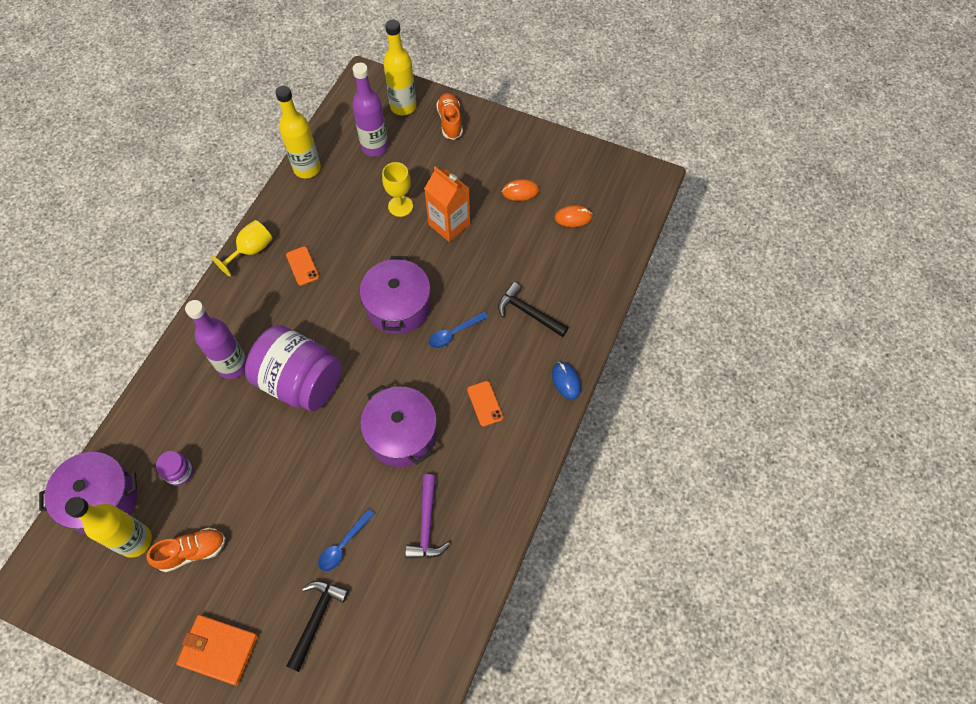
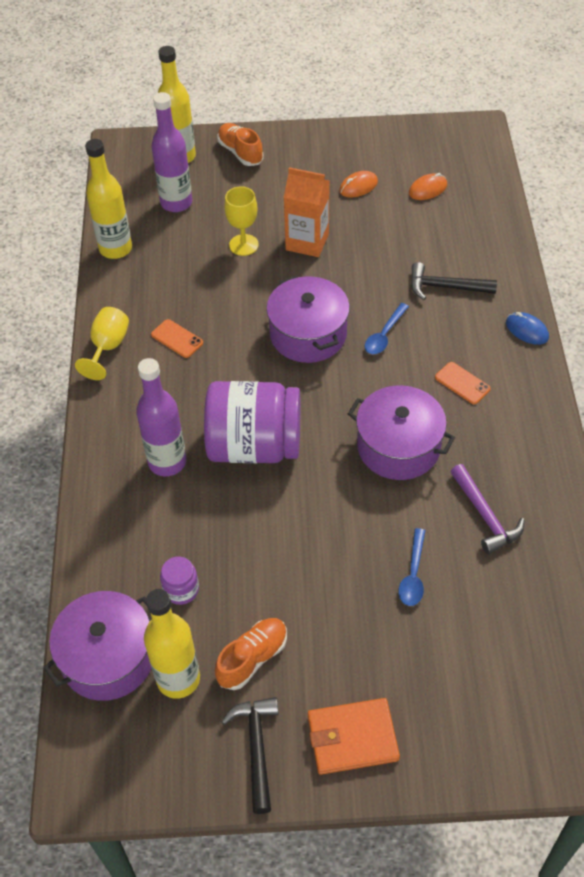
camera: 25 degrees left, 10 degrees down
black hammer [286,580,349,672] -> black hammer moved to [222,697,279,814]

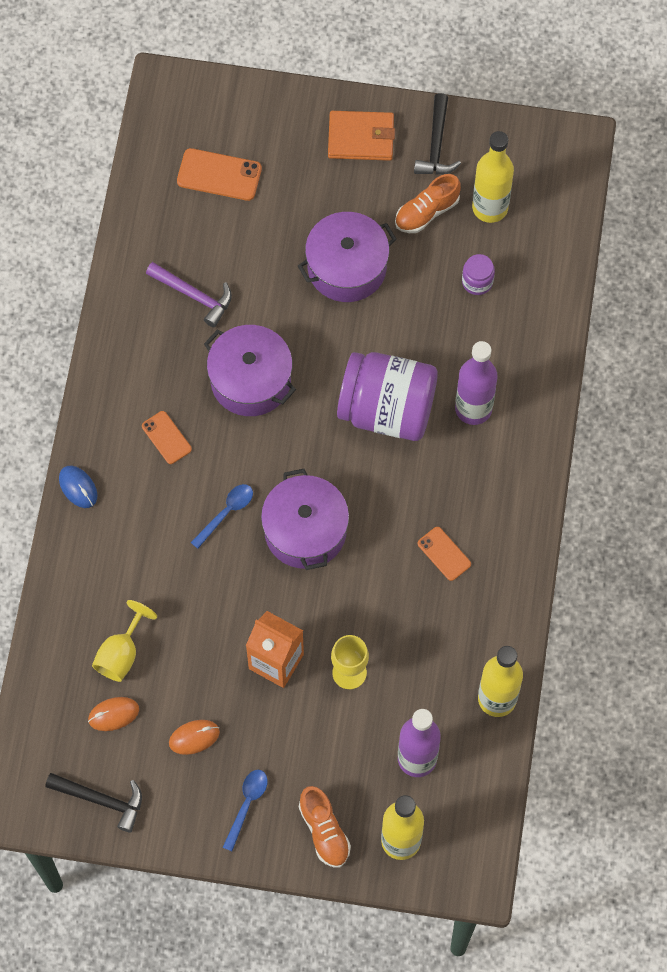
camera: 170 degrees left, 15 degrees up
purple pot [43,591,152,701] -> purple pot moved to [298,212,397,302]
yellow goblet [75,307,129,380] -> yellow goblet moved to [92,600,157,682]
blue spoon [398,528,425,606] -> blue spoon moved to [222,770,268,851]
black hammer [411,262,497,300] -> black hammer moved to [45,773,142,832]
purple hammer [450,464,525,554] -> purple hammer turned 135 degrees clockwise [146,262,232,327]
none -> orange phone [177,148,262,201]

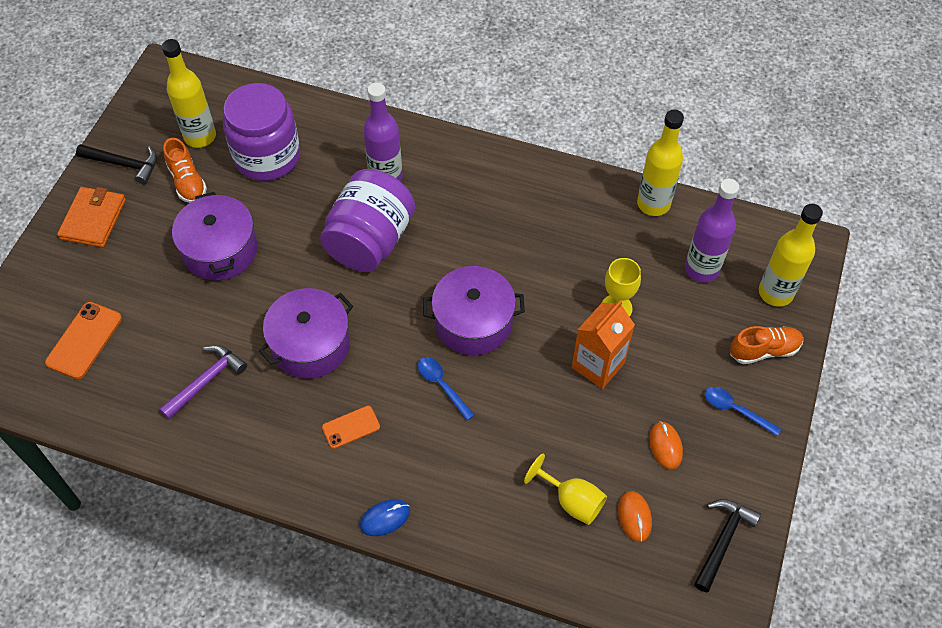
camera: 80 degrees left, 10 degrees down
orange phone [418,527,471,581] -> none
purple jar [462,254,495,295] -> purple jar [223,83,300,181], size x2.39

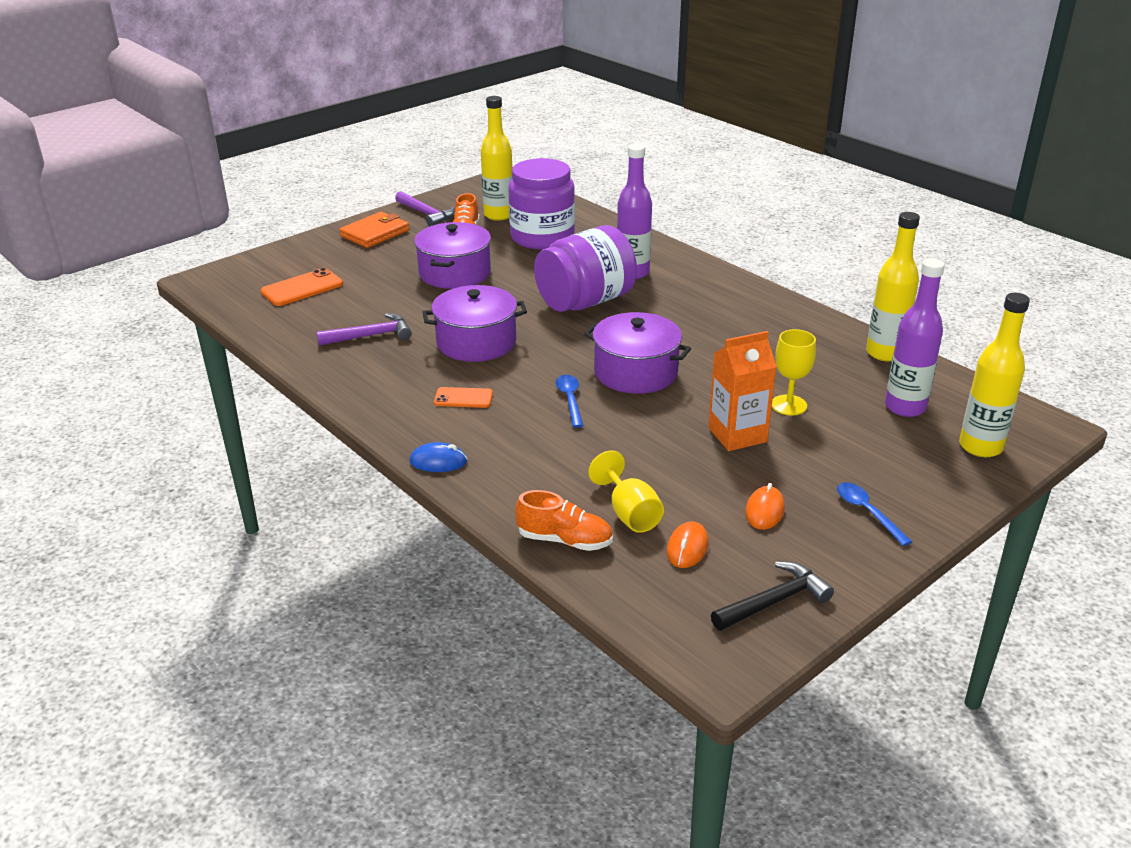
camera: 30 degrees right, 25 degrees down
black hammer [76,144,157,185] -> purple hammer [395,191,455,226]
orange shoe [730,326,803,364] -> orange shoe moved to [515,490,613,551]

